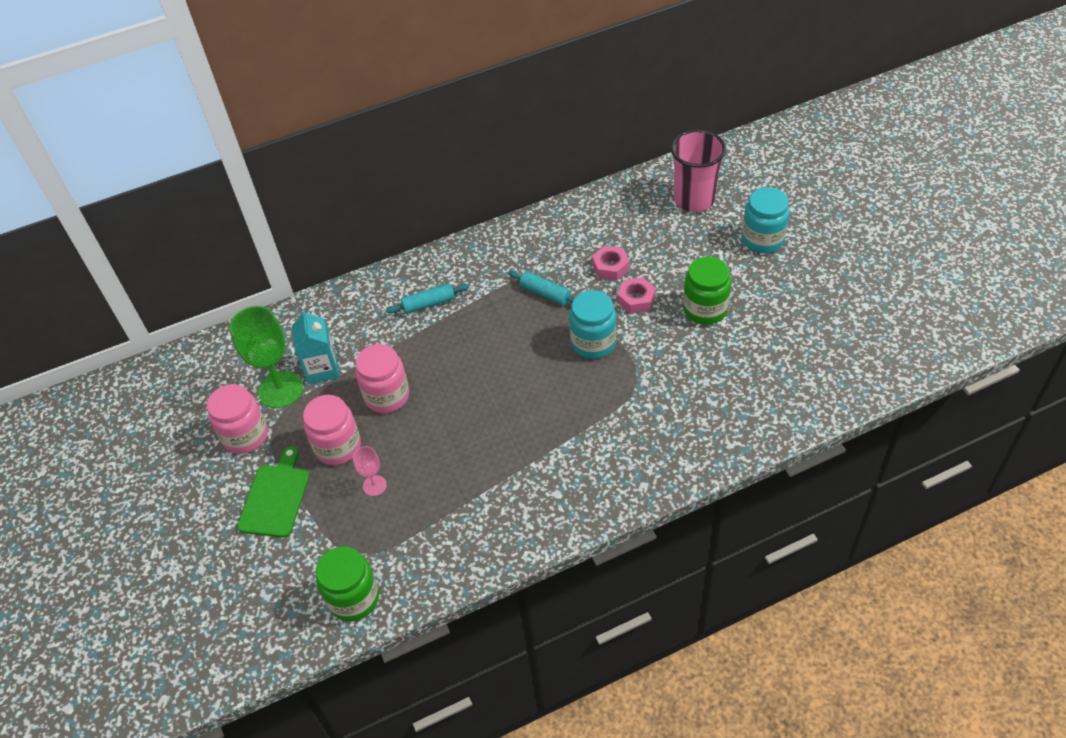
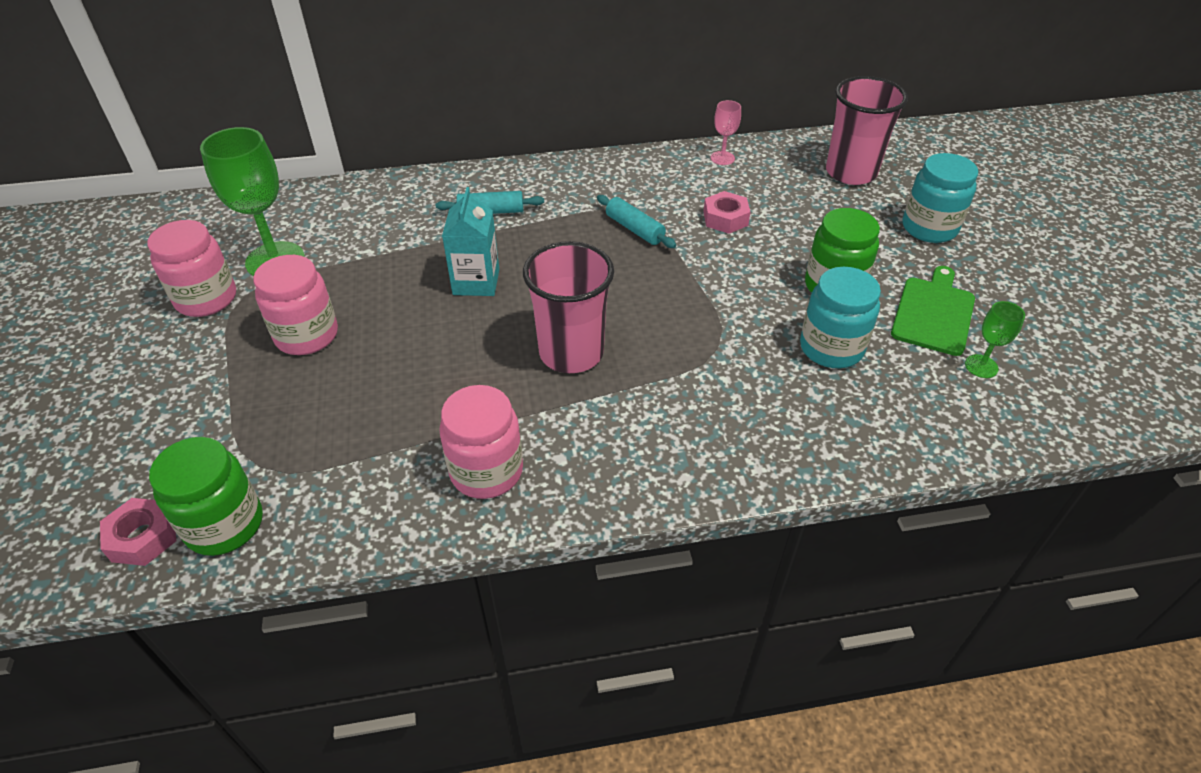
camera: 10 degrees right, 5 degrees down
green cutting board [237,446,310,538] -> green cutting board moved to [891,266,975,356]
turquoise carton [292,309,340,384] -> turquoise carton moved to [442,187,499,296]
pink goblet [353,446,387,496] -> pink goblet moved to [711,100,741,165]
pink jar [355,344,409,413] -> pink jar moved to [439,385,523,499]
turquoise jar [569,290,616,359] -> turquoise jar moved to [800,267,881,368]
pink nut [617,277,656,314] -> pink nut moved to [100,498,176,566]
none -> pink cup [523,241,614,373]
none -> green goblet [965,301,1025,378]

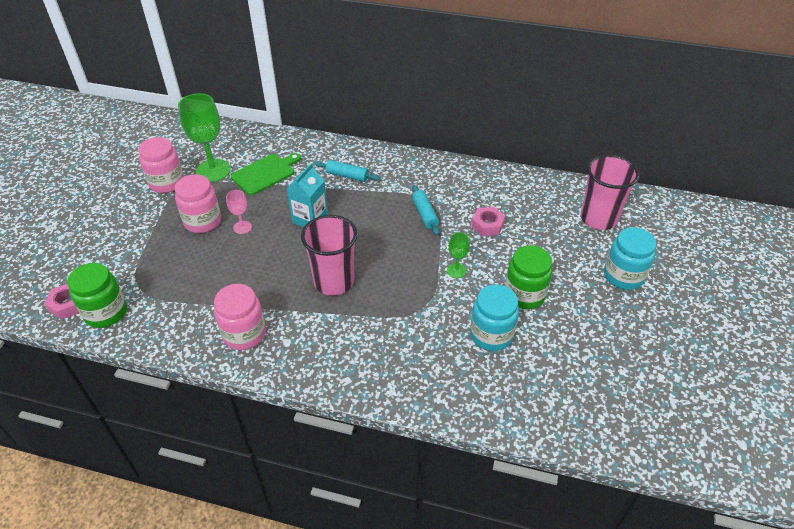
camera: 25 degrees right, 0 degrees up
pink goblet [711,100,741,165] -> pink goblet moved to [226,190,252,234]
green cutting board [891,266,975,356] -> green cutting board moved to [231,153,301,195]
green goblet [965,301,1025,378] -> green goblet moved to [447,232,470,278]

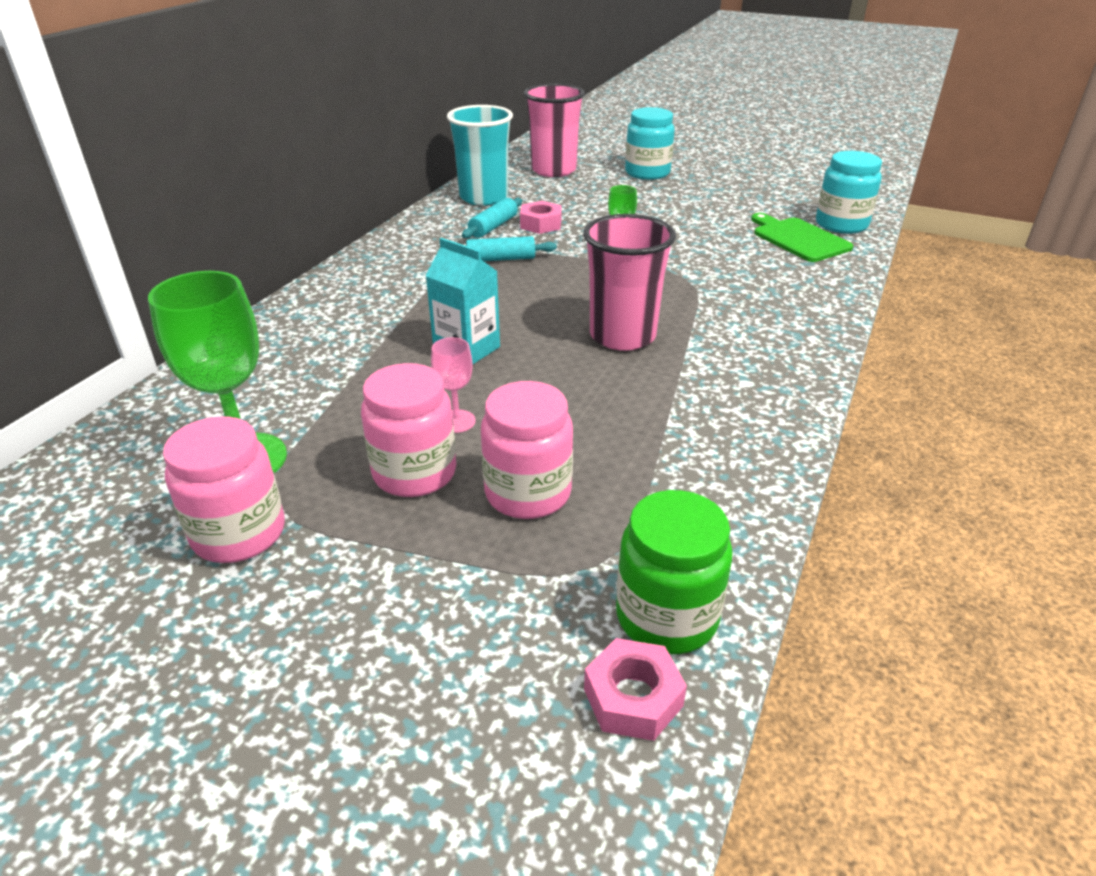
camera: 80 degrees left, 10 degrees down
pink jar [214,284,266,350] -> pink jar moved to [481,381,573,519]
green cutting board [231,153,301,195] -> green cutting board moved to [751,213,853,262]
turquoise rolling pin [315,160,380,182] -> turquoise rolling pin moved to [462,198,522,238]
turquoise jar [470,284,519,351] -> turquoise jar moved to [816,151,882,234]
green jar [505,245,552,309] -> none
none -> turquoise cup [447,105,513,205]

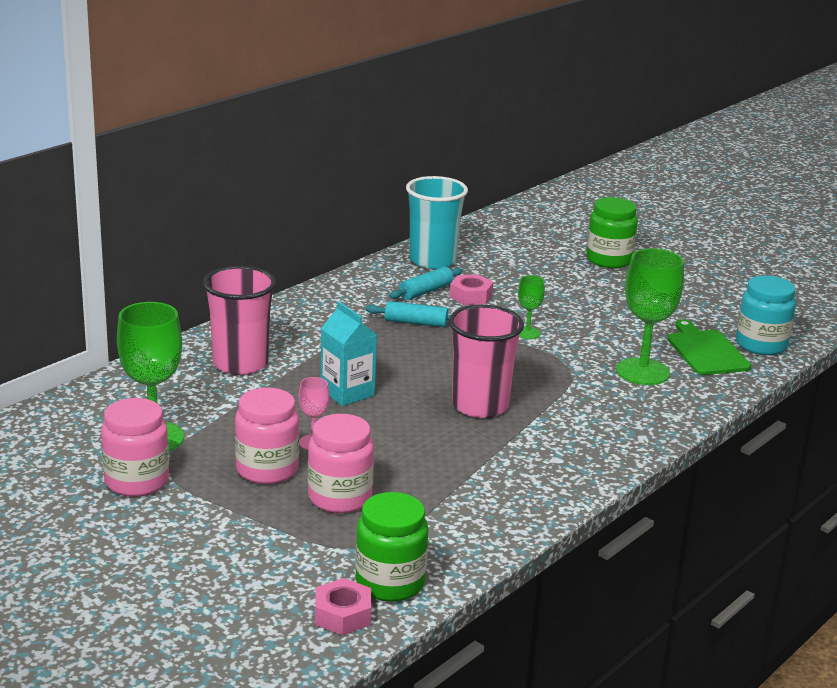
camera: 15 degrees right, 10 degrees down
pink cup [524,84,585,177] -> pink cup moved to [203,266,276,375]
turquoise jar [625,107,675,180] -> green jar [586,197,638,268]
none -> green goblet [616,248,684,385]

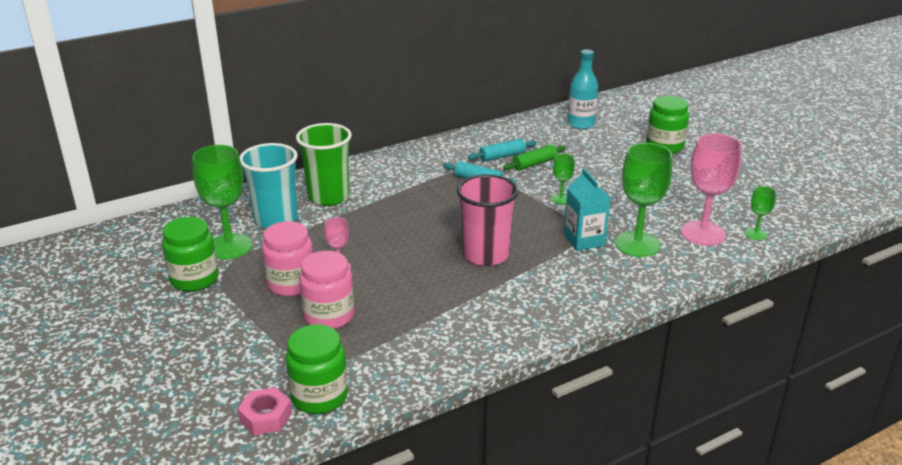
camera: 20 degrees right, 5 degrees up
pink jar [101,398,169,497] -> green jar [162,217,219,291]
pink cup [203,266,276,375] -> green cup [296,123,352,206]
turquoise carton [320,301,377,406] -> turquoise carton moved to [564,168,611,251]
turquoise cup [406,176,468,269] -> turquoise cup moved to [239,143,298,229]
pink nut [450,274,493,305] -> green rolling pin [503,145,566,171]
green cutting board [667,319,751,375] -> pink goblet [681,133,742,246]
turquoise jar [736,275,796,355] -> green goblet [745,186,776,240]
none -> turquoise bottle [568,50,598,129]

